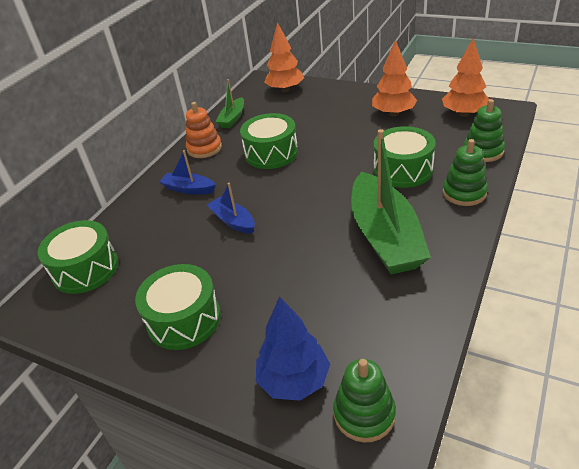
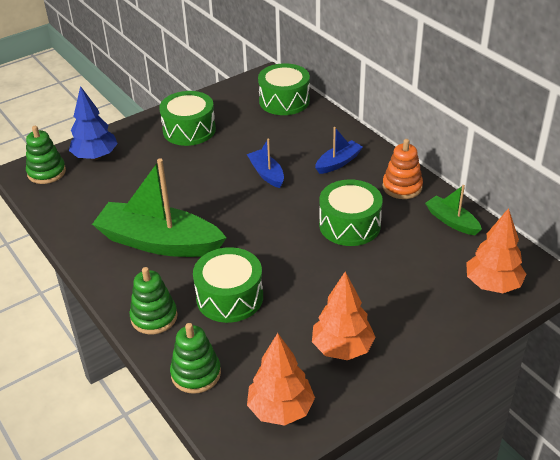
camera: 115 degrees right, 0 degrees up
blue boat [207,183,255,234] -> blue boat turned 105 degrees counterclockwise [247,139,284,188]

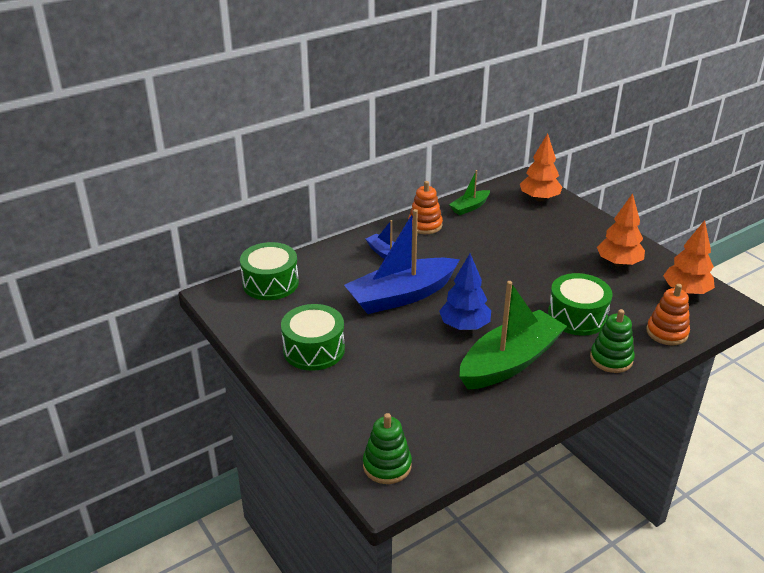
camera: 90 degrees left, 5 degrees down
blue tree [69,86,118,160] -> blue tree moved to [439,254,491,330]
green boat [92,159,226,257] -> green boat turned 150 degrees counterclockwise [459,281,567,390]
green stacking toy [170,323,221,394] -> orange stacking toy [646,284,690,346]
blue boat [247,139,284,188] -> blue boat [344,209,460,314], size x2.07
green drum [319,179,383,246] -> none

